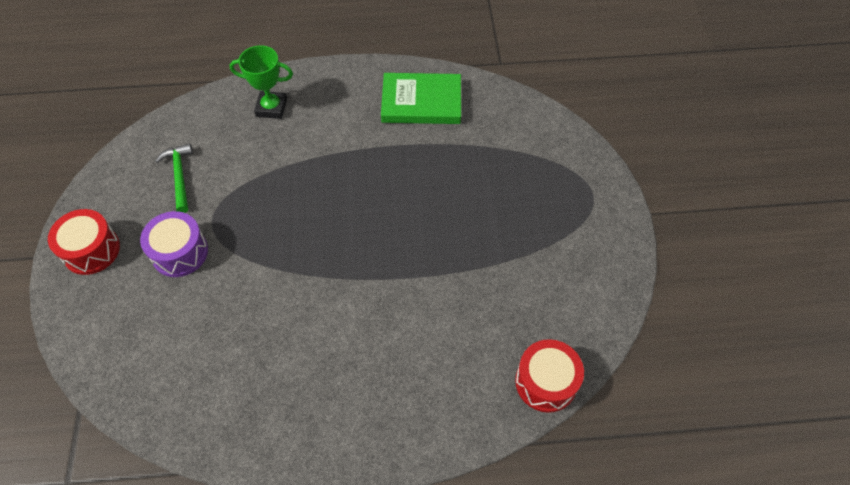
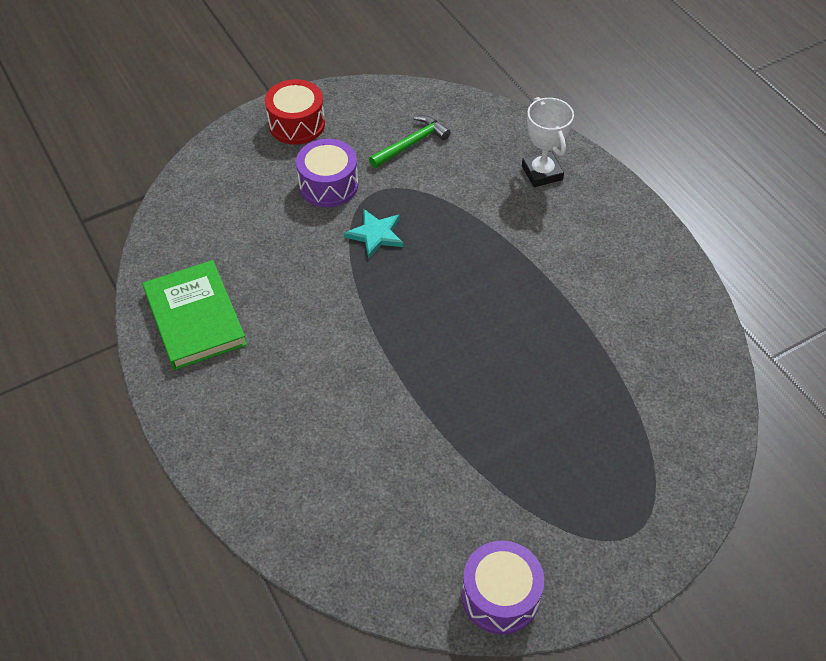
camera: 65 degrees right, 5 degrees down
green trophy [230,45,293,119] -> white trophy [522,97,574,187]
green book [381,73,461,124] -> green book moved to [143,260,247,370]
red drum [515,339,584,413] -> none
none -> turquoise star [344,209,403,259]
none -> purple drum [462,540,544,634]

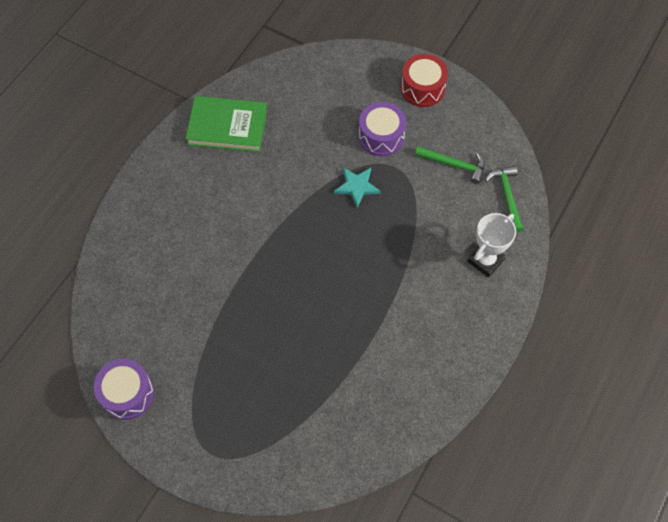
camera: 60 degrees right, 10 degrees up
green book [143,260,247,370] -> green book turned 60 degrees clockwise [186,96,267,152]
none -> green hammer [485,166,523,233]

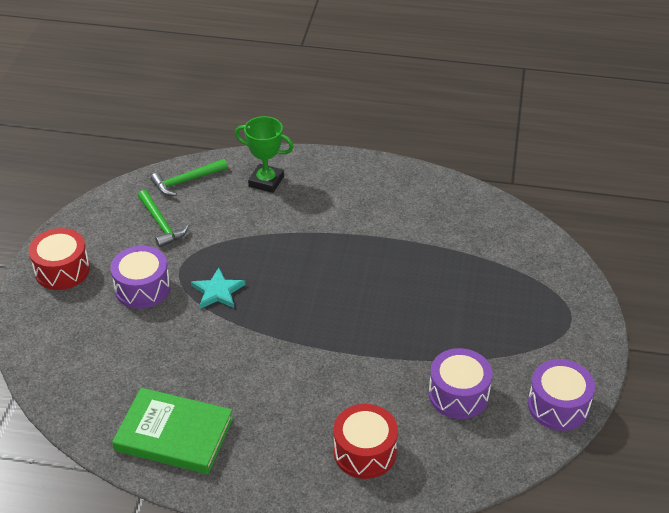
camera: 110 degrees left, 20 degrees down
green book [186,96,267,152] -> green book turned 60 degrees counterclockwise [112,388,233,474]
green hammer [415,146,485,184] -> green hammer turned 150 degrees clockwise [138,190,189,248]
white trophy [468,213,516,277] -> green trophy [235,116,294,193]
none -> red drum [334,404,398,479]
none -> purple drum [429,348,492,419]

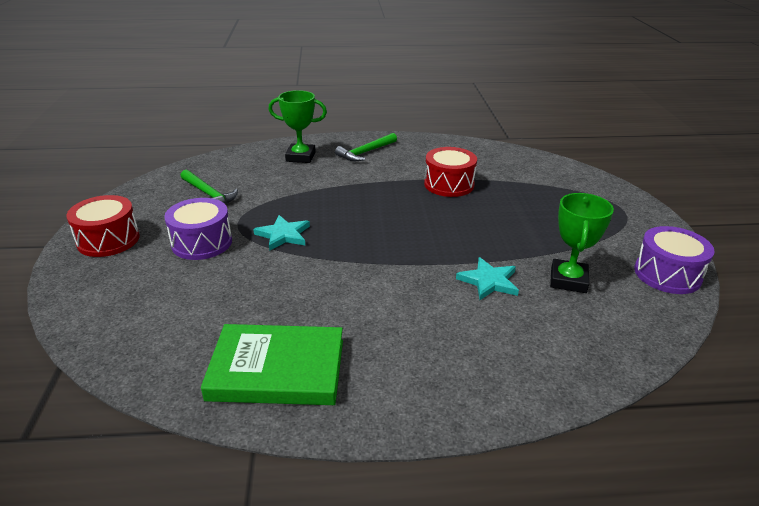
camera: 15 degrees left, 10 degrees down
green hammer [151,159,228,196] -> green hammer moved to [335,133,397,161]
red drum [334,404,398,479] -> red drum moved to [424,147,477,197]
purple drum [429,348,492,419] -> green trophy [550,193,614,293]
none -> turquoise star [456,257,519,300]

